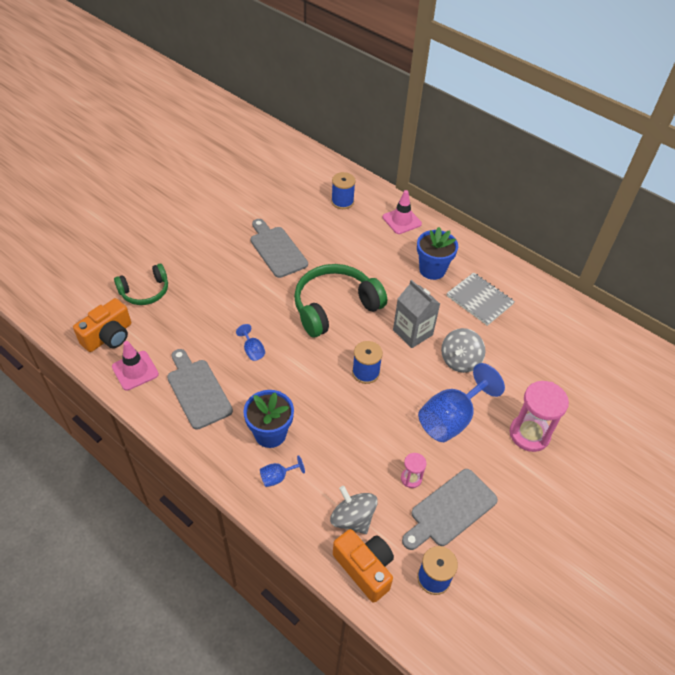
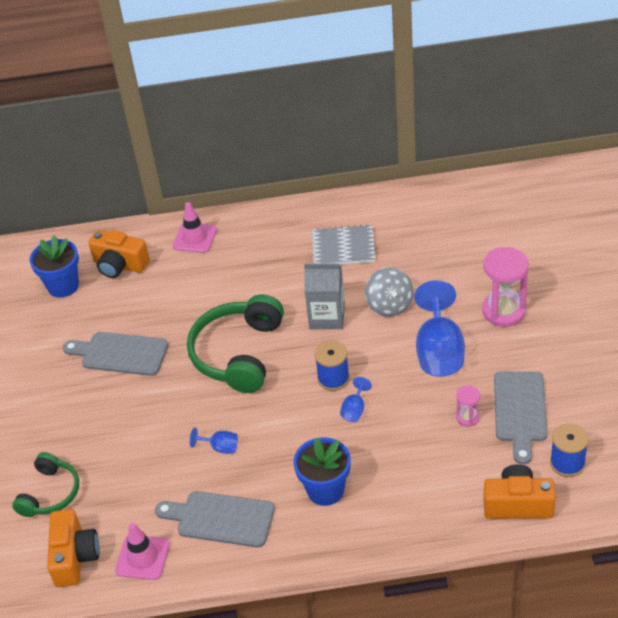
camera: 40 degrees left, 5 degrees down
blue goblet [260,455,305,487] -> blue goblet moved to [340,377,372,422]
grey spinning top [330,486,378,534] -> none
blue spool [331,172,356,209] -> orange camera [88,230,150,278]
blue flower pot [417,227,458,280] -> blue flower pot moved to [30,235,79,298]

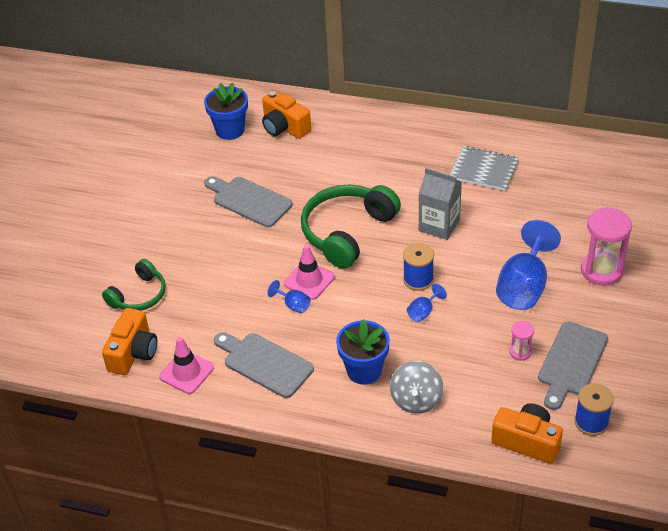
camera: 20 degrees right, 0 degrees up
pink traffic cone [173,202,217,253] -> pink traffic cone moved to [284,245,335,300]
grey spinning top [365,267,414,317] -> grey spinning top moved to [390,361,444,414]

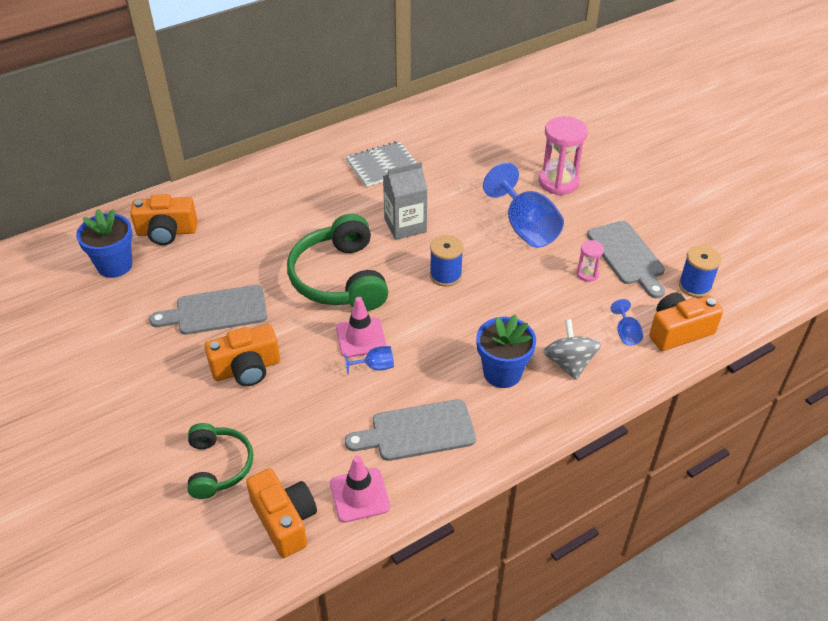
camera: 50 degrees left, 0 degrees up
grey spinning top [390,361,444,414] -> grey spinning top turned 150 degrees counterclockwise [543,319,601,380]
blue goblet [407,283,447,322] -> blue goblet moved to [610,299,643,346]
none -> orange camera [204,324,280,386]

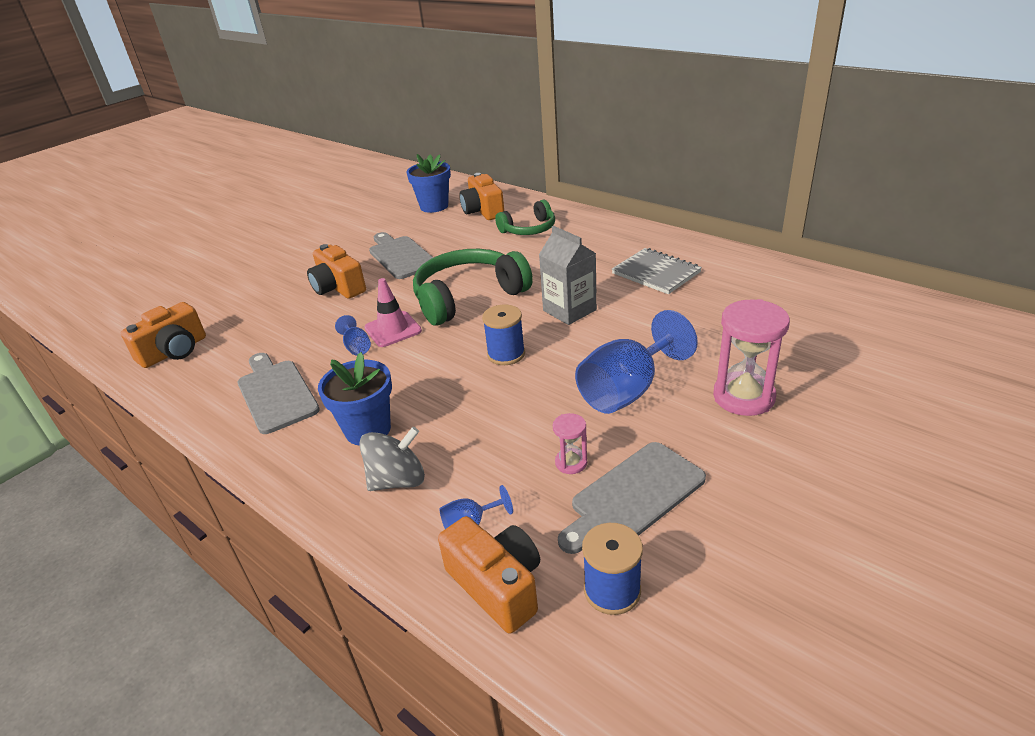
camera: 75 degrees right, 10 degrees down
green headphones [188,423,253,499] -> green headphones moved to [495,200,555,235]
pink traffic cone [330,456,390,523] -> none

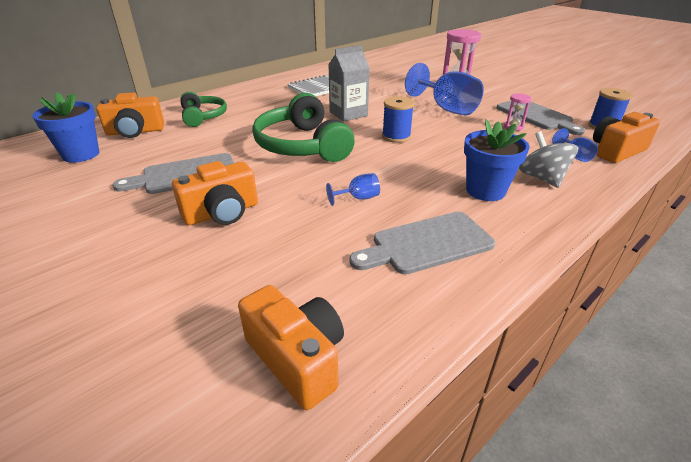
camera: 85 degrees left, 0 degrees up
pink traffic cone [364,278,422,347] -> none

